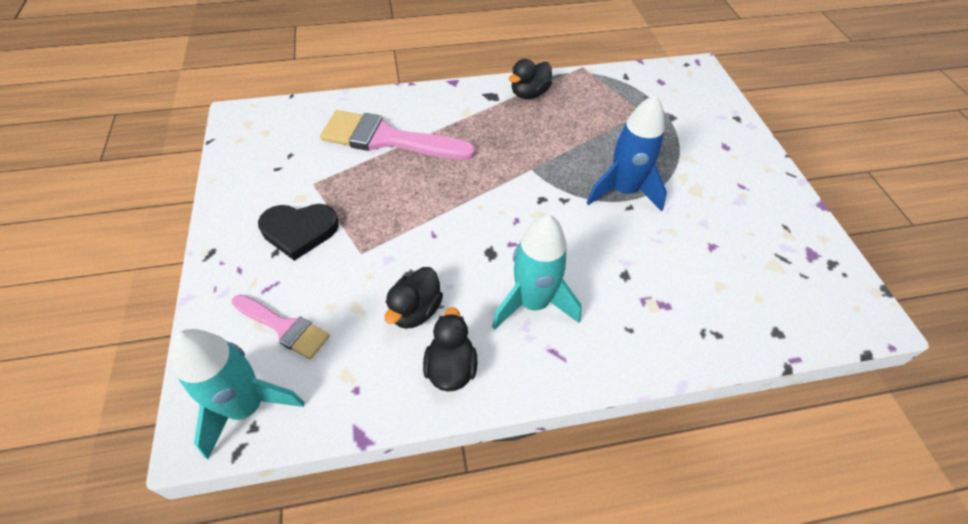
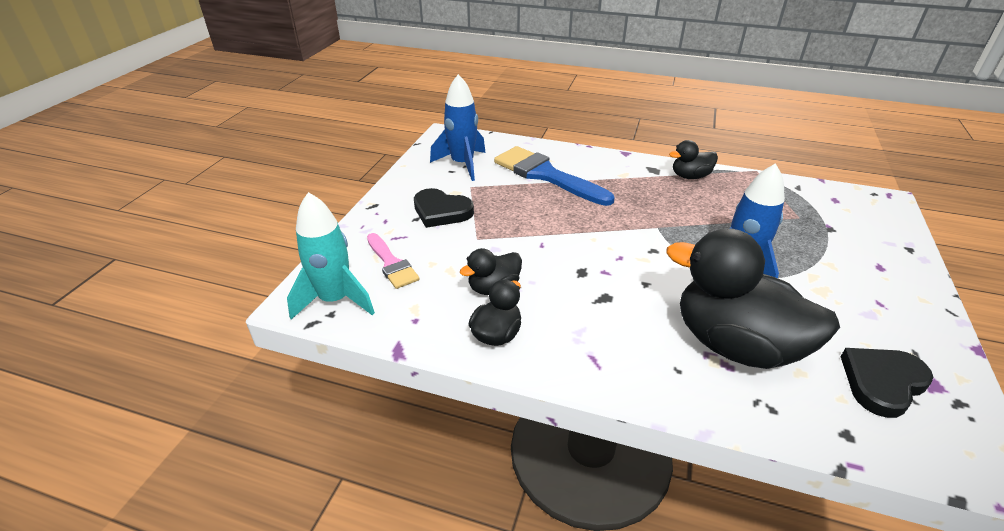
camera: 30 degrees right, 15 degrees down
pink brush [320,110,475,160] -> blue brush [494,146,614,206]
turquoise rocket [492,214,582,330] -> none
none -> blue rocket [430,74,486,181]
none -> black duck [666,228,840,369]
none -> black heart [841,348,933,418]

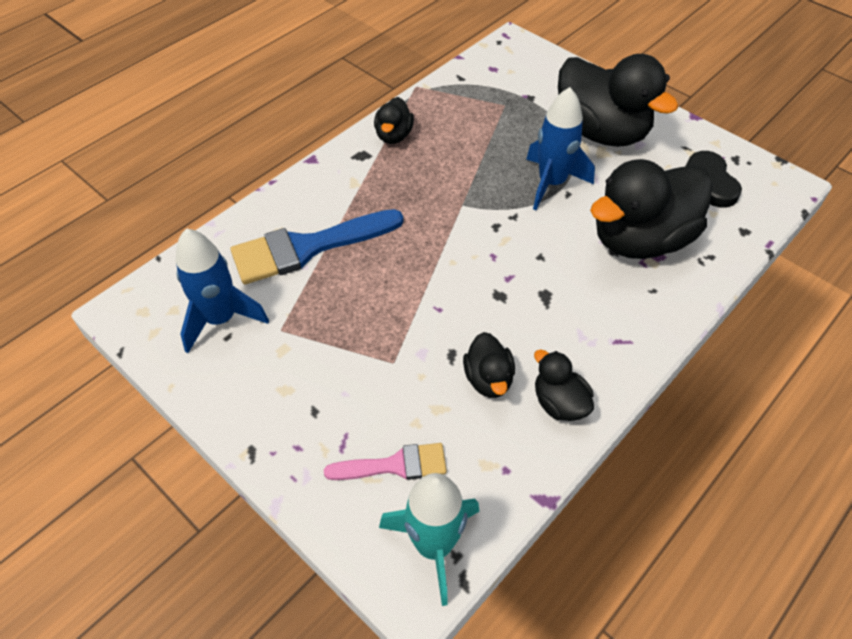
camera: 65 degrees left, 15 degrees up
black heart [414,188,474,228] -> none
none -> black duck [558,54,678,147]

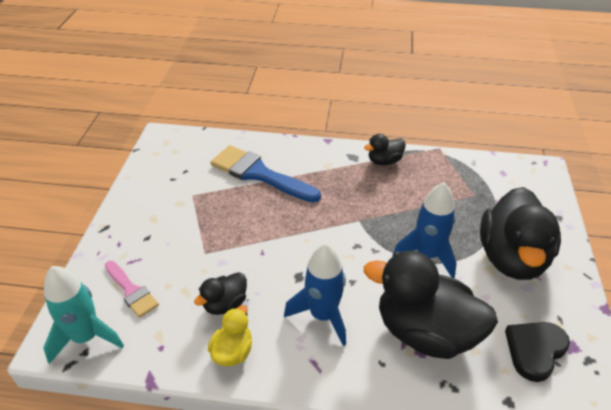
camera: 55 degrees right, 10 degrees down
blue rocket [176,228,269,353] -> blue rocket moved to [284,244,346,346]
black duck [534,349,594,421] -> yellow duck [208,305,252,366]

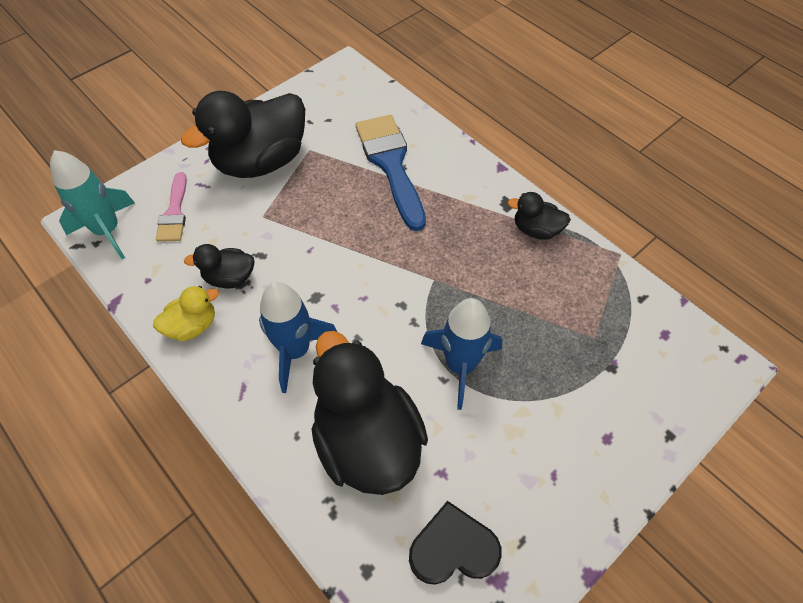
camera: 40 degrees right, 15 degrees up
black duck [480,187,561,280] -> black duck moved to [181,91,305,178]

